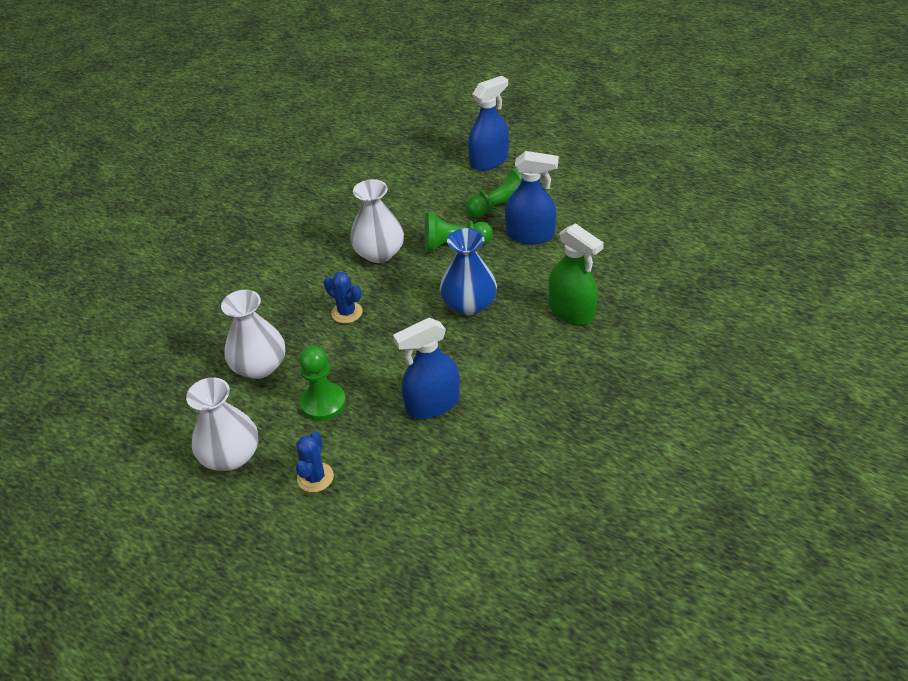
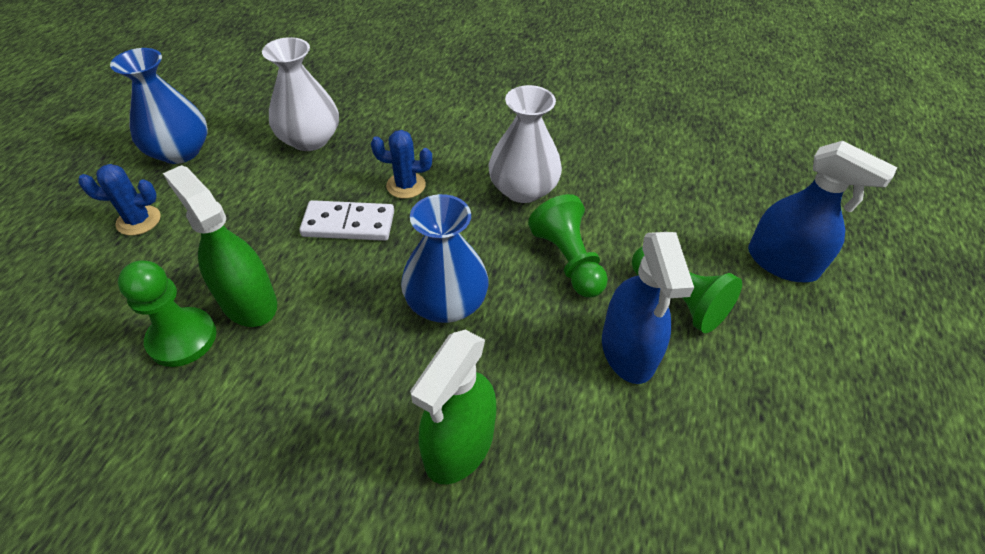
camera: 70 degrees right, 5 degrees up
white vase [186,377,258,471] -> blue vase [110,48,208,164]
green pawn [299,346,346,421] -> green pawn moved to [118,260,216,367]
blue cactus [324,272,362,323] -> blue cactus turned 75 degrees clockwise [371,130,432,199]
blue spray bottle [393,318,460,419] -> green spray bottle [163,165,277,327]
none -> white domino [299,200,394,241]

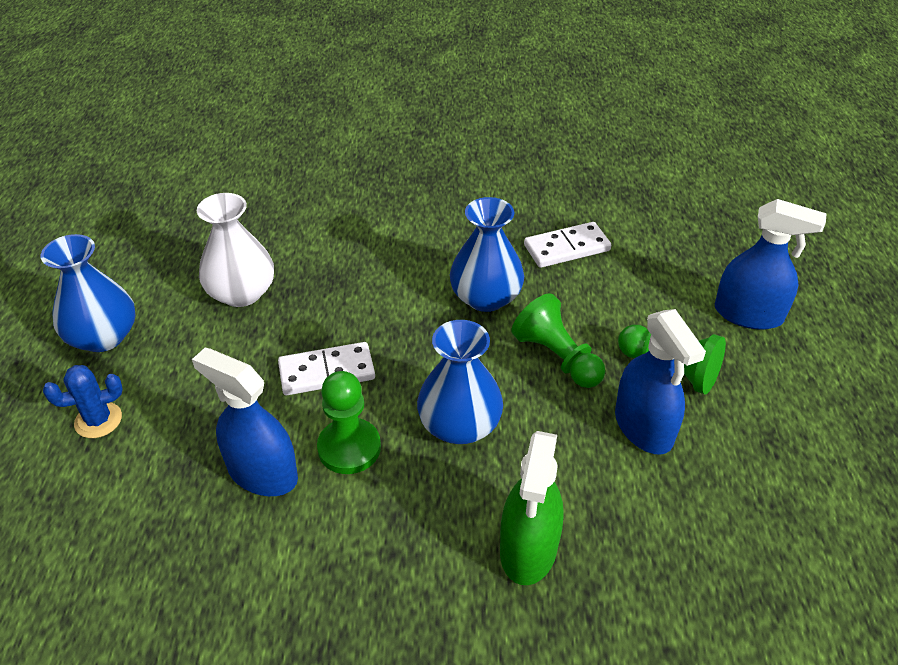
camera: 15 degrees left, 5 degrees down
green pawn [118,260,216,367] -> green pawn moved to [317,371,381,474]
green spray bottle [163,165,277,327] -> blue spray bottle [192,348,298,496]
blue cactus [371,130,432,199] -> none
white vase [489,85,562,203] -> blue vase [450,197,524,312]
none -> white domino [524,222,611,268]

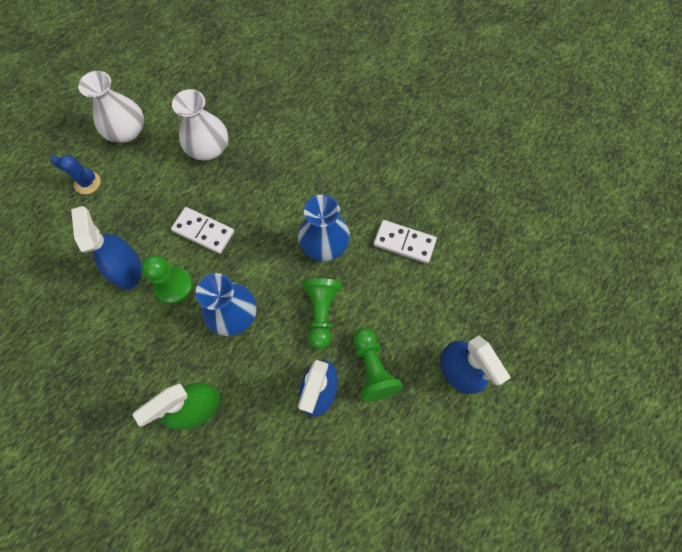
camera: 40 degrees right, 25 degrees up
blue vase [41,234,136,352] -> white vase [78,71,144,143]

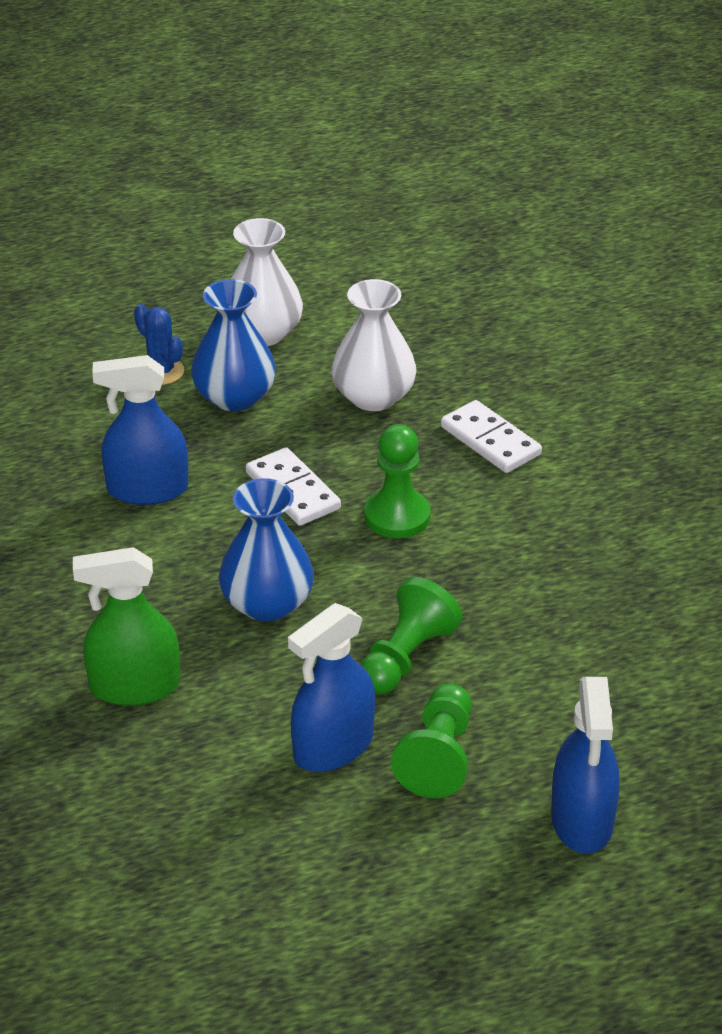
camera: 30 degrees right, 30 degrees down
blue spray bottle [71,206,142,290] -> blue spray bottle turned 105 degrees counterclockwise [92,355,188,505]
green pawn [141,255,193,304] -> green pawn moved to [364,424,431,538]
blue vase [298,195,350,261] -> blue vase moved to [191,279,276,411]
white domino [374,220,437,264] -> white domino moved to [441,400,542,473]

